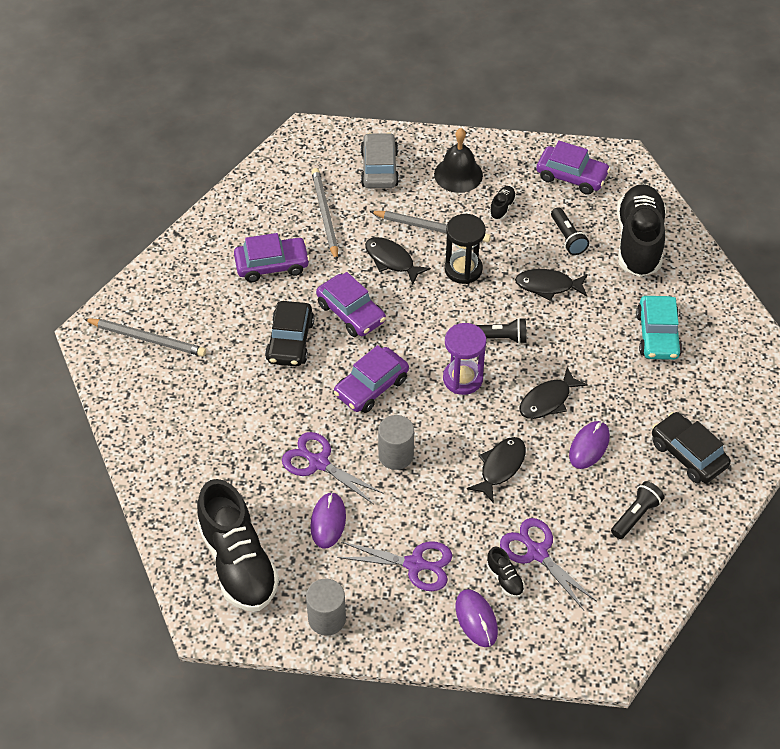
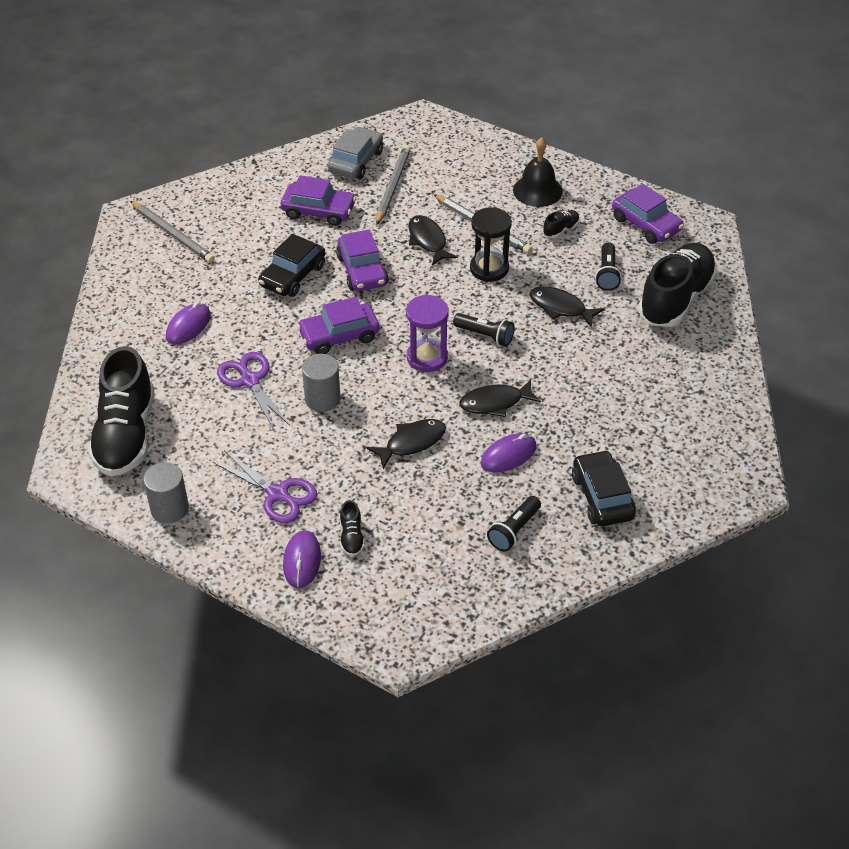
camera: 25 degrees right, 5 degrees down
purple mouse [310,492,346,549] -> purple mouse moved to [166,302,211,344]
grey car [361,133,399,188] -> grey car moved to [327,126,383,179]
purple scissors [500,518,597,610] -> none
black flashlight [611,481,665,539] -> black flashlight turned 150 degrees clockwise [487,496,541,552]
turquoise car [636,296,682,360] -> none

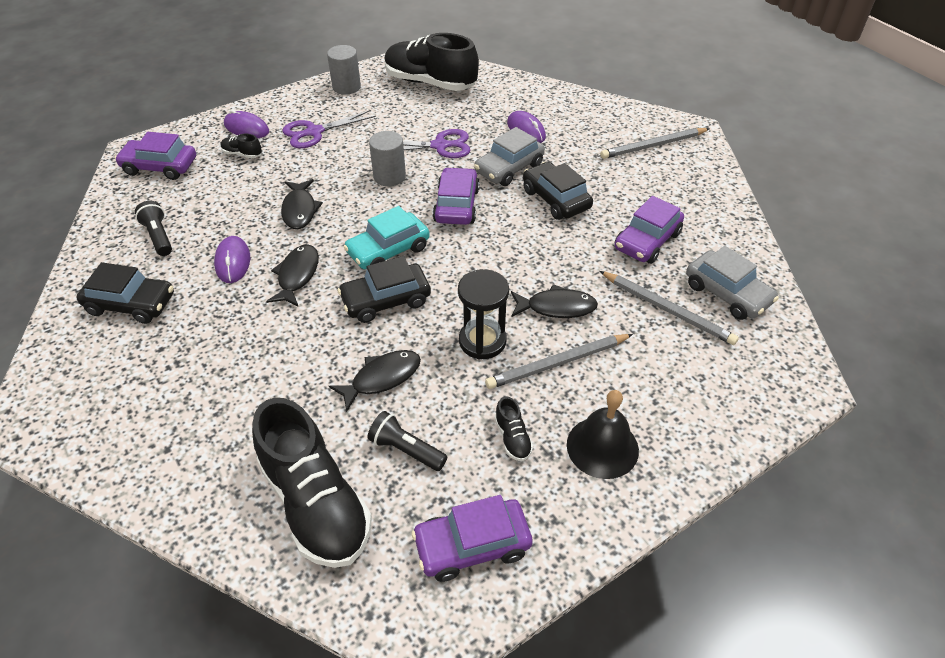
camera: 115 degrees right, 0 degrees up
purple car [336,229,389,291] -> purple car moved to [115,132,196,180]
purple hourglass [406,294,449,372] -> turquoise car [344,206,430,269]
black flashlight [453,313,514,346] -> black car [338,256,431,323]
none -> grey car [474,127,545,186]

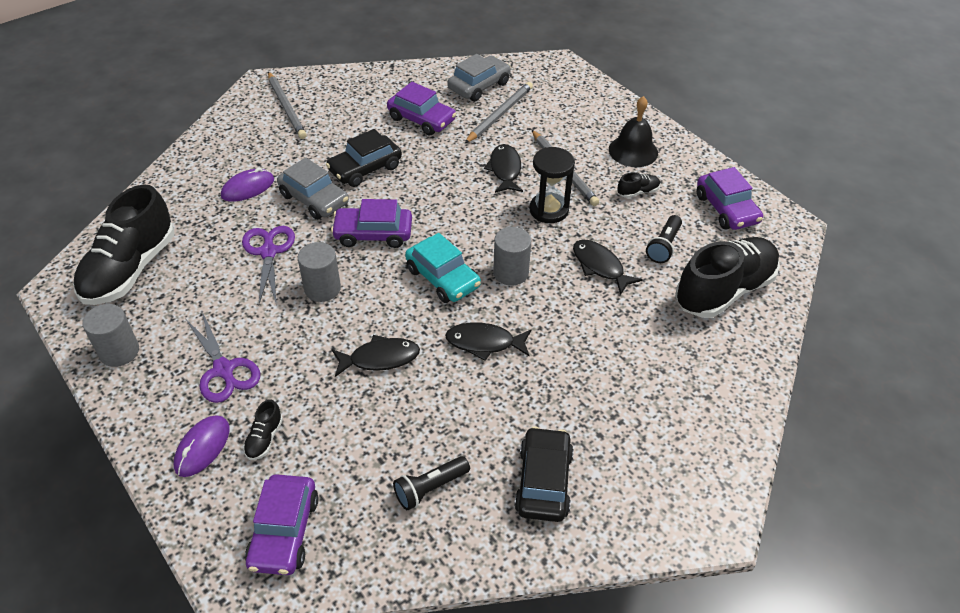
camera: 95 degrees left, 0 degrees up
purple mouse [214,236,250,283] -> none
black car [338,256,431,323] -> grey cylinder [493,227,531,286]

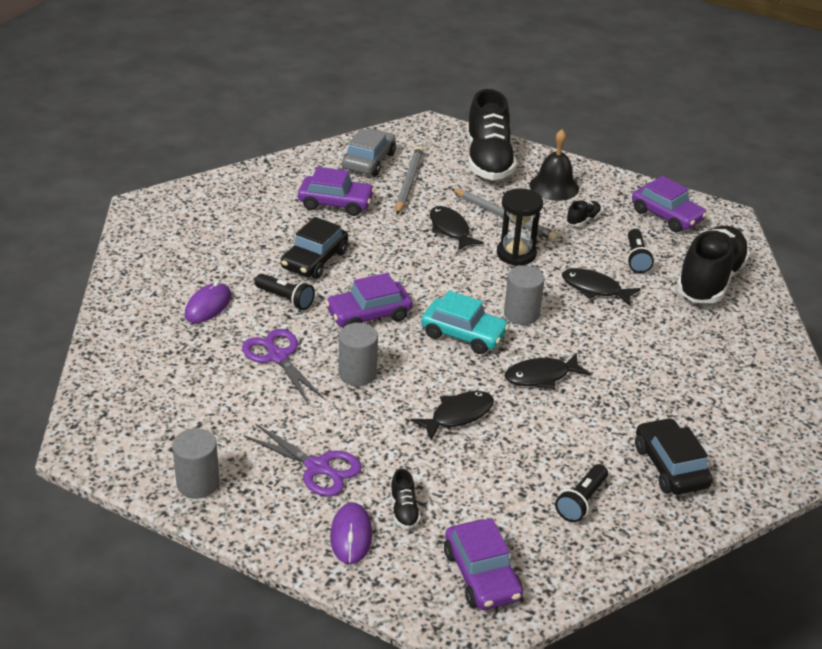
camera: 25 degrees left, 10 degrees down
black shoe [73,184,174,305] -> black shoe moved to [467,89,517,180]
grey pencil [268,72,307,139] -> none
grey car [277,158,349,220] -> black flashlight [255,274,315,310]

